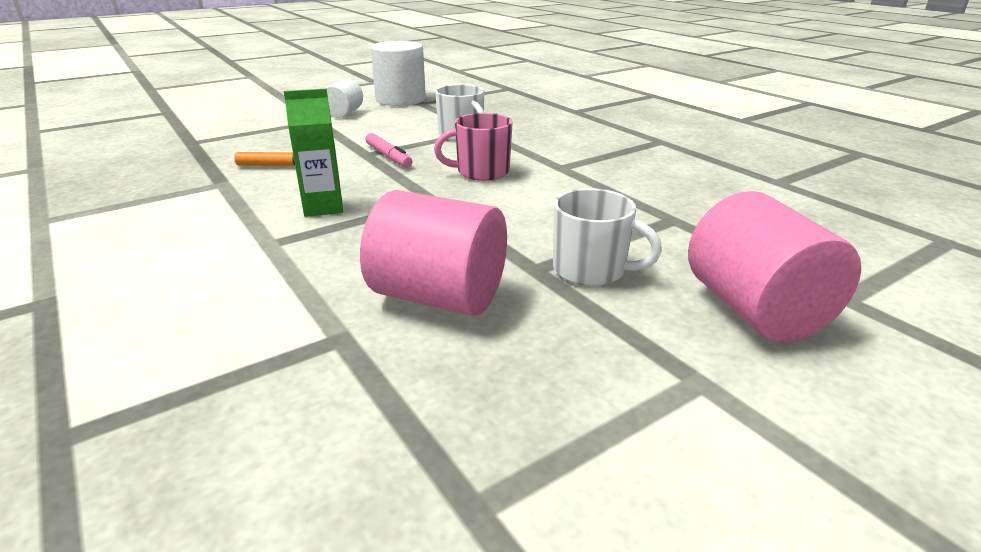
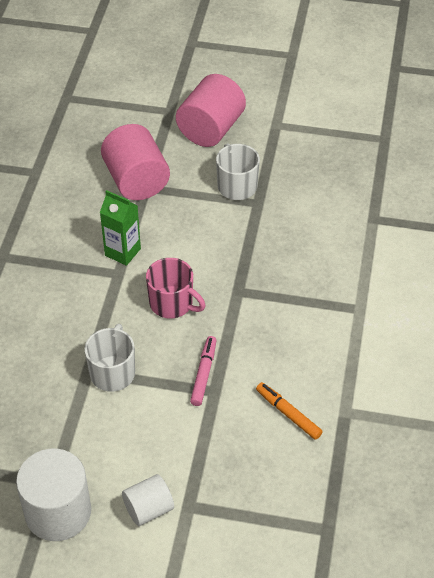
camera: 135 degrees left, 20 degrees up
green carton [284,88,343,217] -> green carton moved to [100,190,141,266]
pink cylinder [360,190,507,316] -> pink cylinder moved to [101,124,170,200]

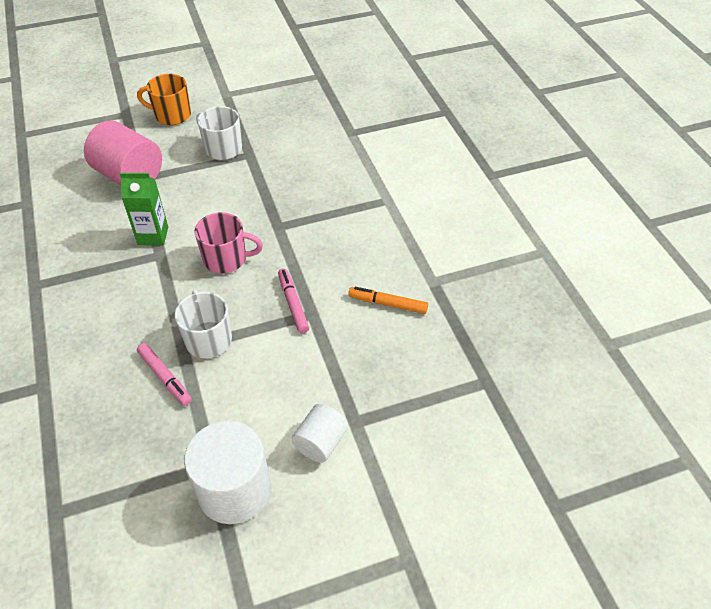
camera: 30 degrees left, 0 degrees up
pink cylinder [176,74,246,147] -> orange mug [137,74,191,125]
none -> pink marker [137,343,192,406]

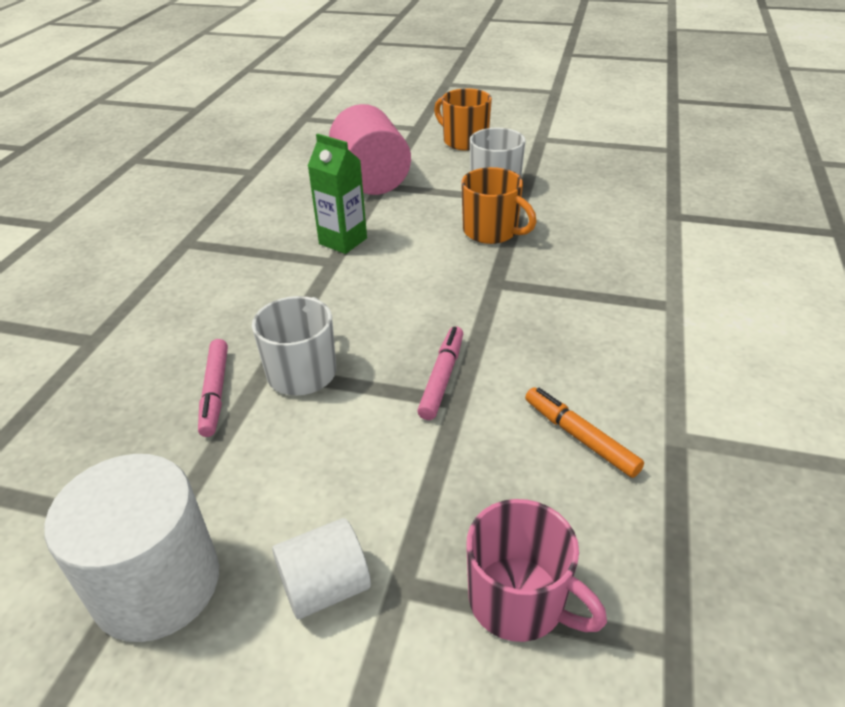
camera: 35 degrees right, 10 degrees down
pink mug [194,212,263,274] -> pink mug moved to [466,499,607,642]
none -> orange mug [461,167,537,244]

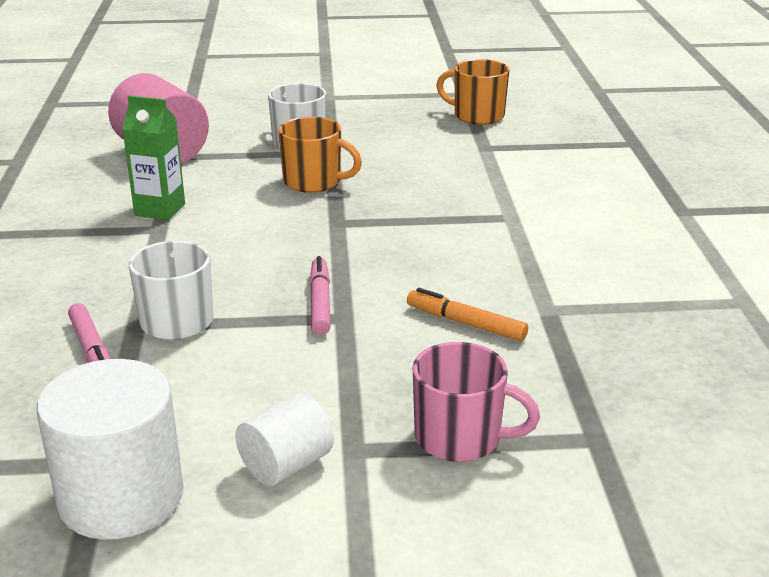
camera: 20 degrees left, 10 degrees down
orange mug [434,88,492,151] -> orange mug moved to [436,59,509,125]

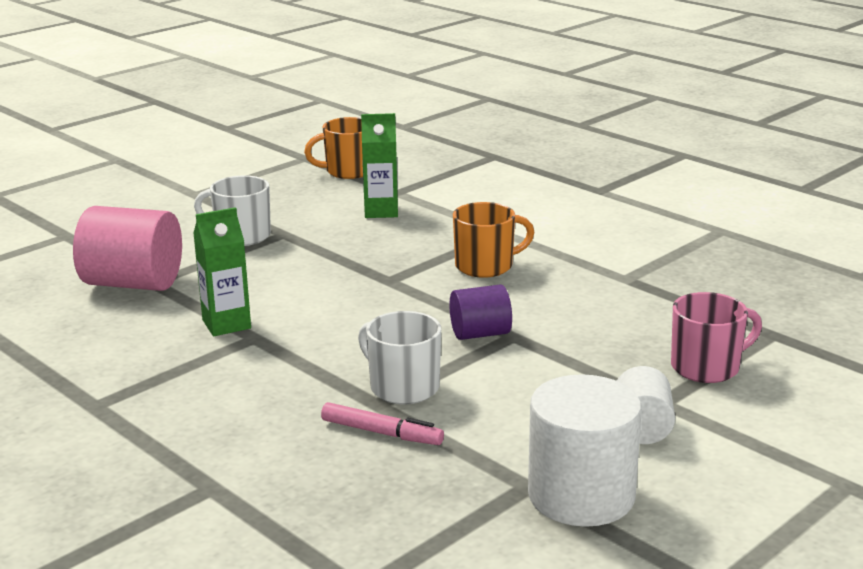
camera: 40 degrees left, 5 degrees down
orange mug [278,117,362,193] -> orange mug moved to [453,202,535,278]
pink marker [310,256,331,335] -> purple cylinder [449,285,512,340]
orange marker [407,288,528,341] -> none
none -> green carton [361,113,398,218]

